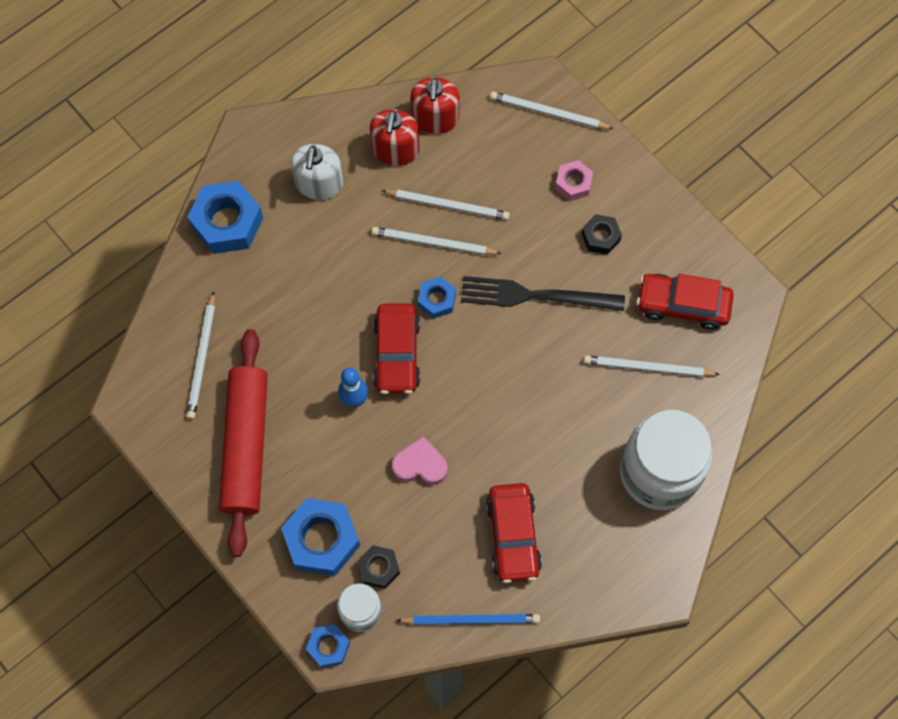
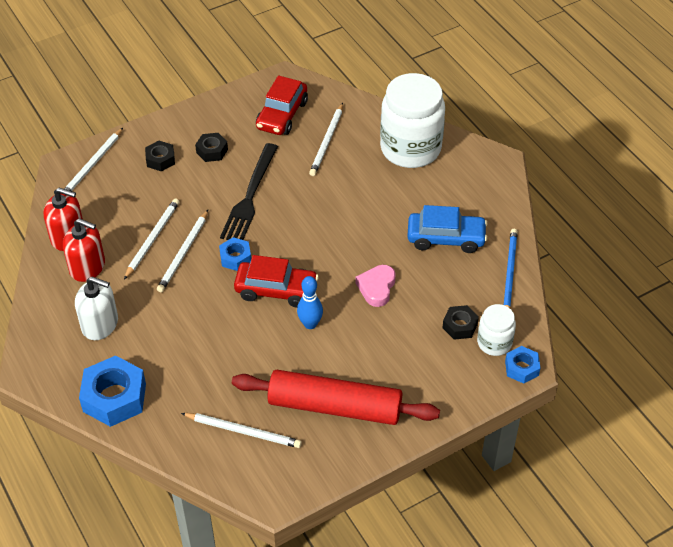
camera: 80 degrees left, 20 degrees down
blue nut [281,498,360,576] -> none
red car [486,483,542,583] -> blue car [407,205,488,253]
pink nut [555,160,593,201] -> black nut [145,141,175,172]

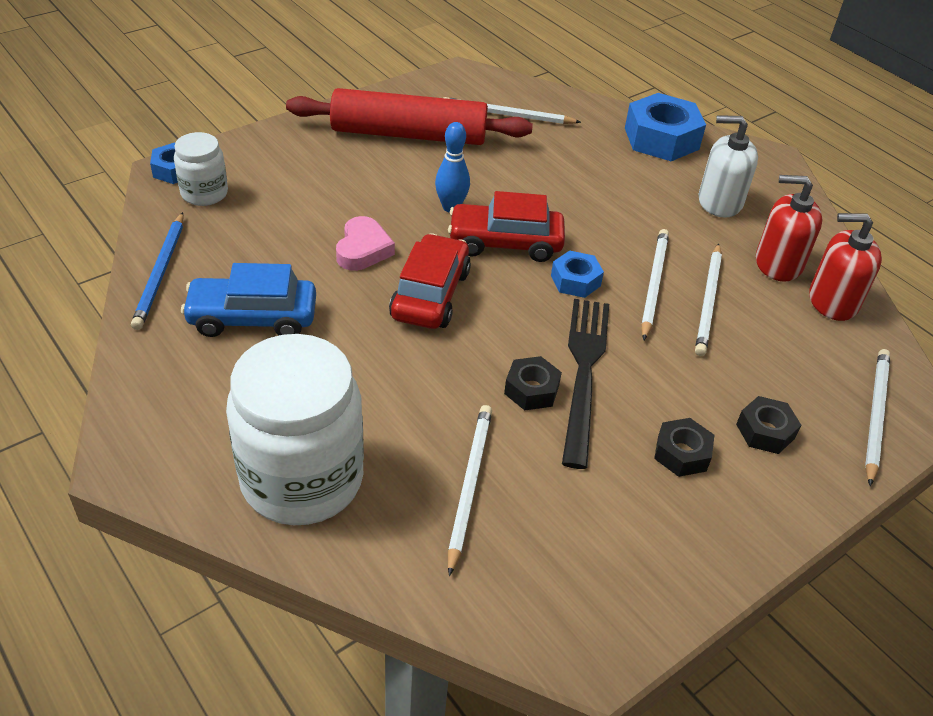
camera: 170 degrees right, 5 degrees down
red car [256,76,308,135] -> red car moved to [389,233,471,329]
black nut [442,305,479,340] -> black nut moved to [504,356,562,410]

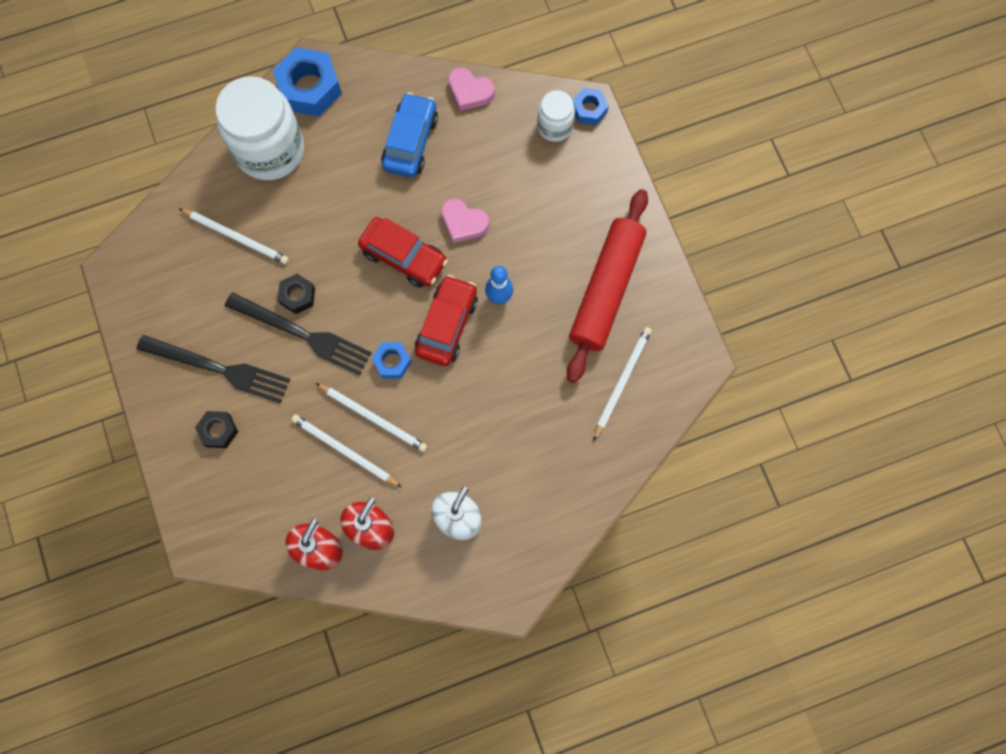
camera: 110 degrees right, 30 degrees up
blue pencil [131,212,184,330] -> pink heart [448,68,495,111]
blue nut [625,93,706,161] -> blue nut moved to [273,47,342,116]
black nut [654,418,714,477] -> black fork [137,335,290,404]
white pencil [865,349,890,486] -> none

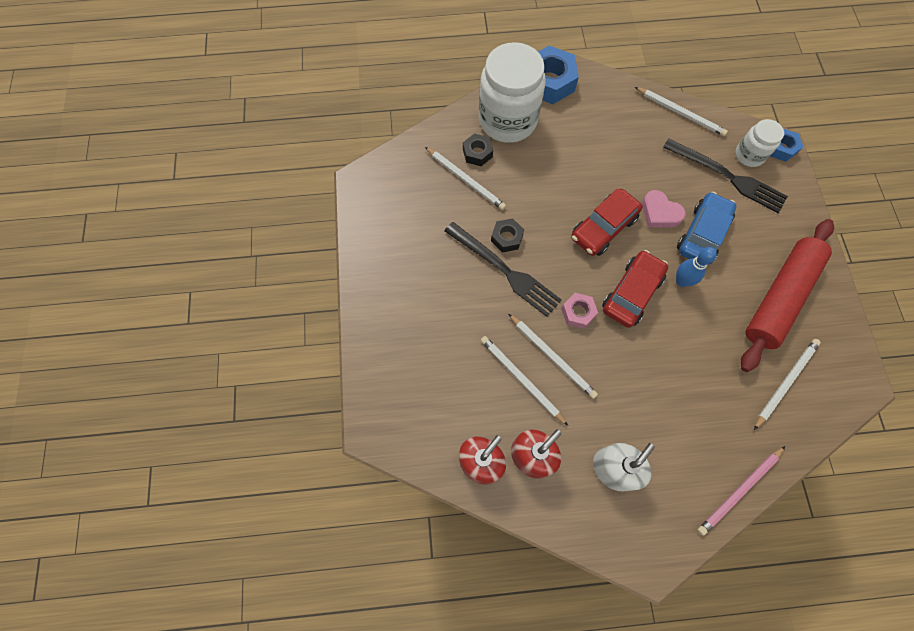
camera: 15 degrees right, 5 degrees down
black fork [137,335,290,404] -> black fork moved to [663,138,788,213]
black nut [195,411,238,448] -> black nut moved to [463,133,493,166]
red car [358,217,448,288] -> red car turned 90 degrees clockwise [571,188,643,256]
blue nut [371,342,412,378] -> pink nut [561,293,598,329]
blue car [381,92,438,177] -> blue car moved to [677,192,736,265]
pink heart [448,68,495,111] -> white pencil [635,87,728,136]
none -> pink pencil [698,446,785,536]

